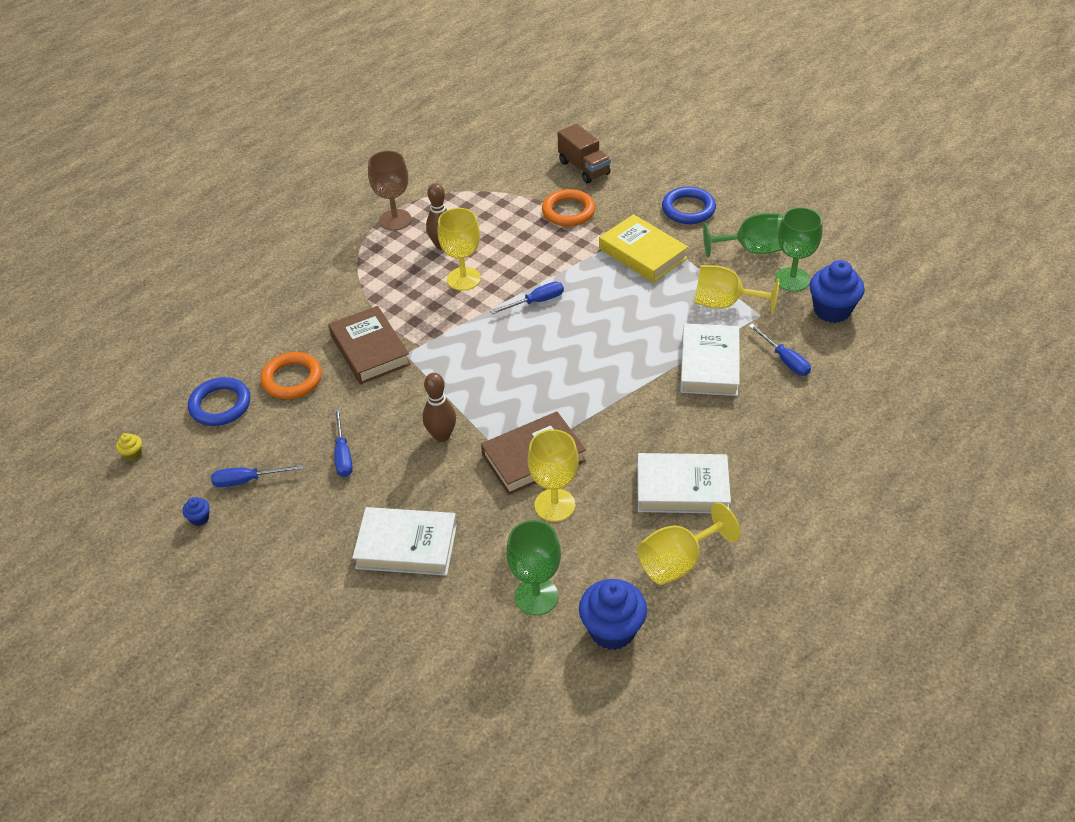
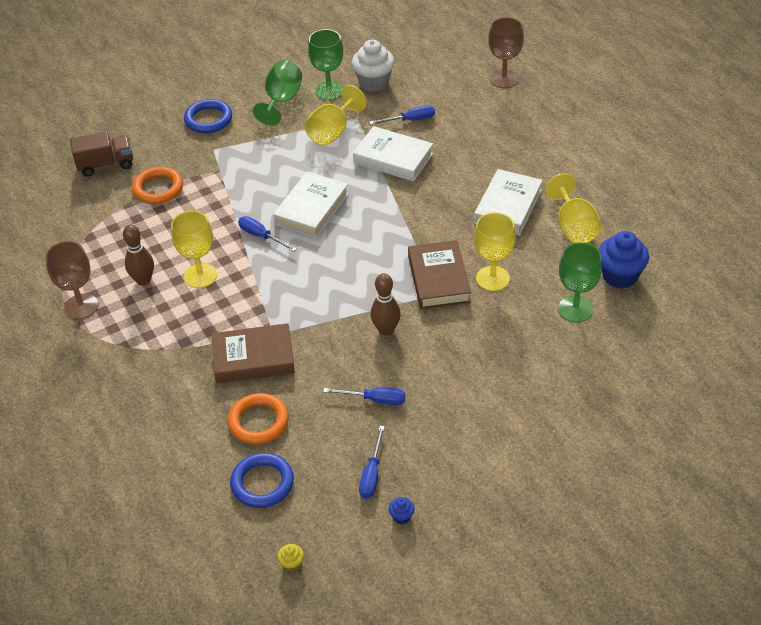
camera: 70 degrees left, 0 degrees up
white book [352,507,457,576] -> white book moved to [273,171,349,238]
blue screwdriver [490,282,564,314] -> blue screwdriver turned 45 degrees counterclockwise [238,216,297,251]
yellow book [599,214,688,282] -> none
blue cupcake [809,260,865,323] -> white cupcake [352,40,395,92]
none -> brown goblet [488,17,524,88]

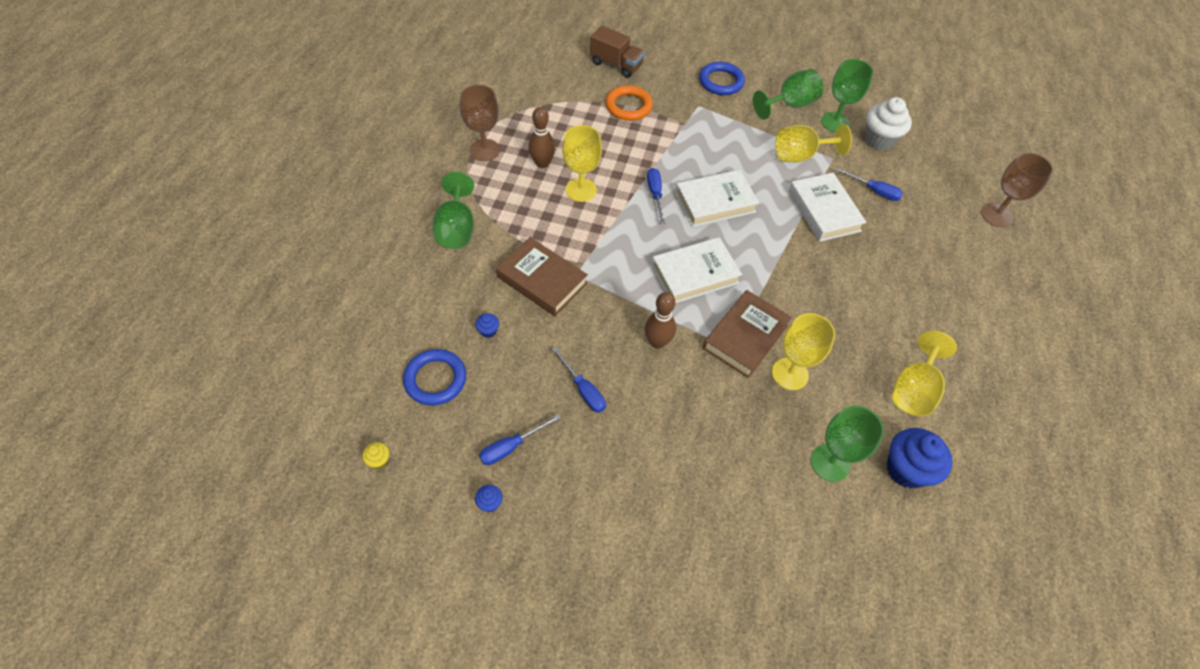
camera: 40 degrees right, 10 degrees up
orange ring [228,393,289,445] -> blue cupcake [475,313,499,338]
white book [474,169,543,235] -> white book moved to [651,237,742,303]
none -> green goblet [433,172,475,249]

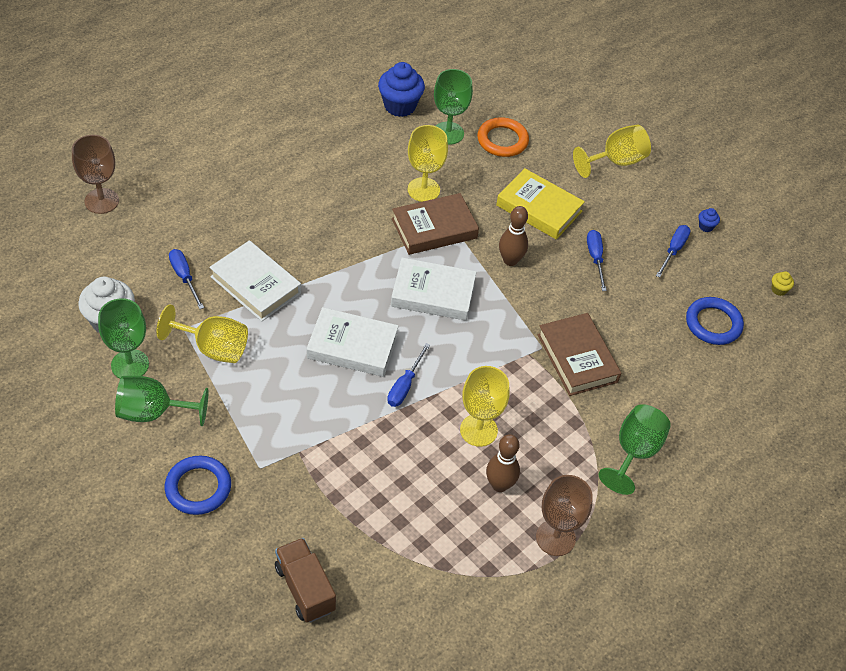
camera: 150 degrees left, 5 degrees down
blue cupcake [475,313,499,338] -> none
blue screwdriver [479,414,560,465] -> blue screwdriver turned 60 degrees counterclockwise [656,225,691,278]
orange ring [606,85,653,121] -> orange ring moved to [477,117,529,157]
white book [788,173,866,242] -> white book turned 60 degrees counterclockwise [209,240,301,321]
yellow goblet [892,331,957,416] -> yellow goblet moved to [573,125,651,178]
none -> yellow book [496,168,585,240]

